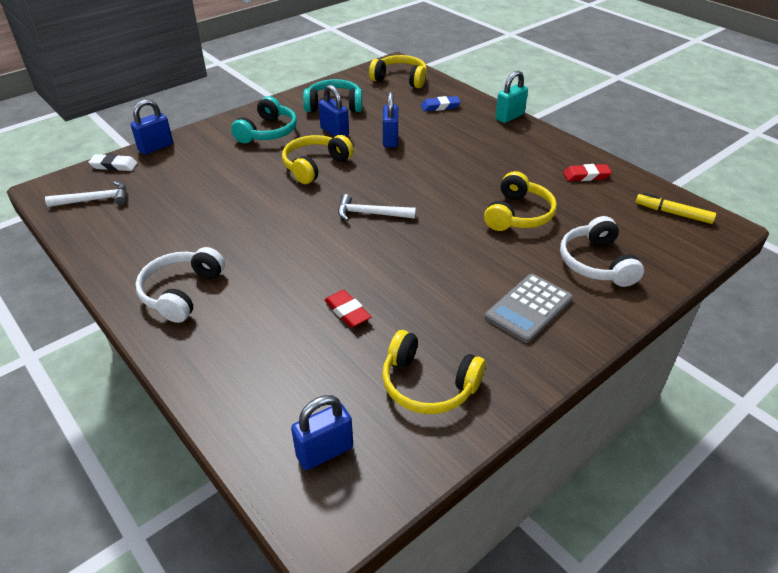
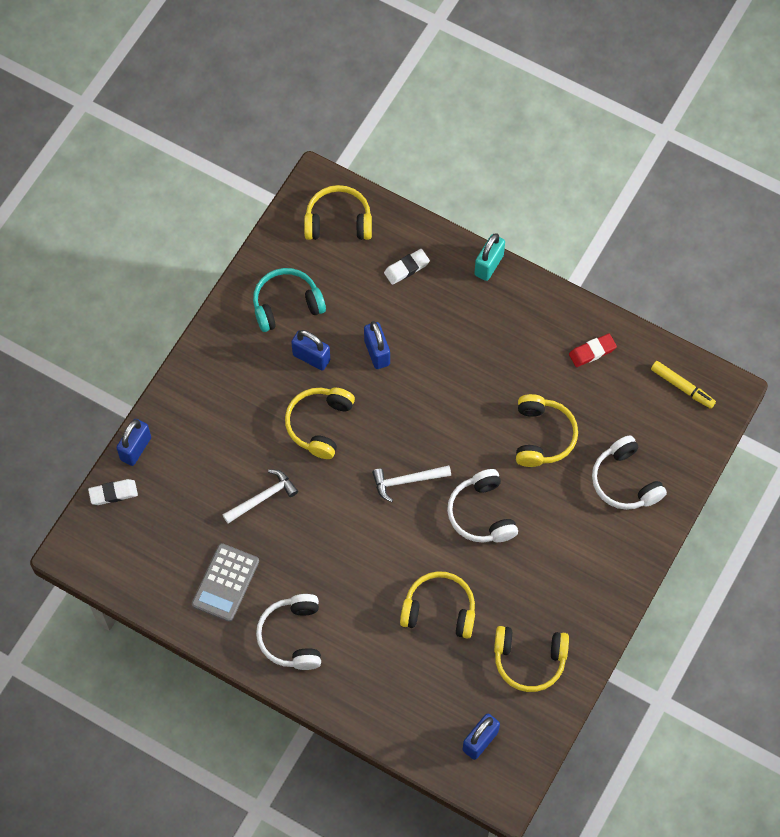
camera: 20 degrees left, 25 degrees up
white hammer [45,181,127,207] -> white hammer moved to [223,469,298,523]
turquoise headphones [231,96,297,143] -> none
red eraser [325,290,371,328] -> yellow headphones [400,571,475,639]
blue eraser [421,96,461,112] -> white eraser [384,249,430,285]
grey calculator [485,274,573,343] -> grey calculator moved to [192,543,259,622]
yellow marker [636,193,716,224] -> yellow marker turned 150 degrees counterclockwise [651,361,716,409]
none -> white headphones [447,469,518,542]

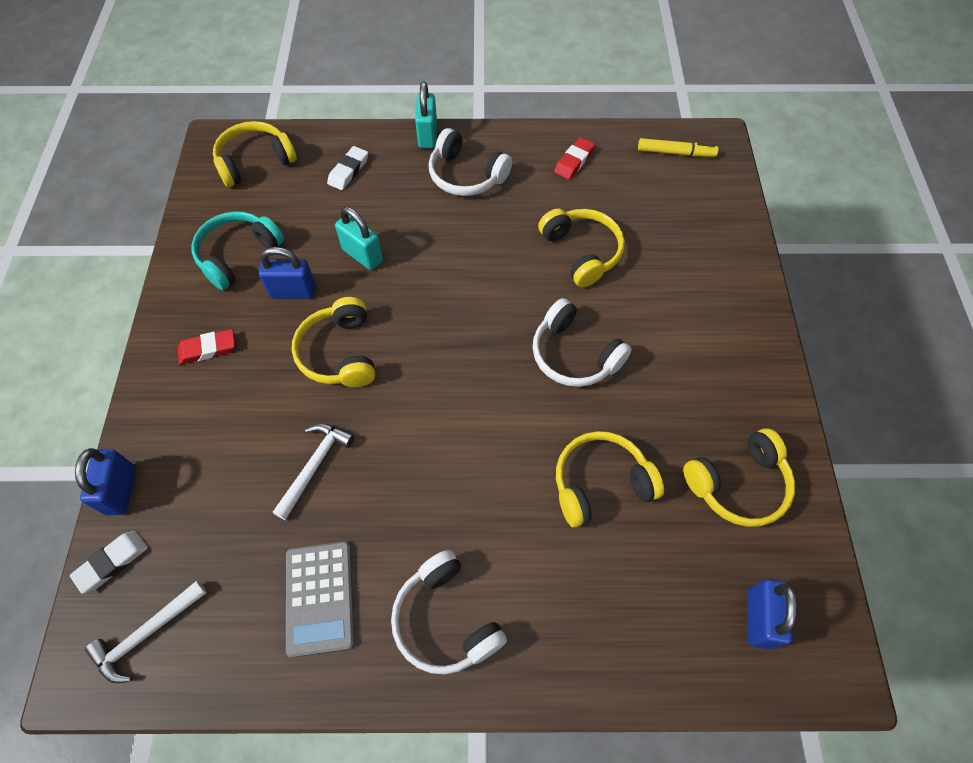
camera: 30 degrees left, 5 degrees down
blue padlock [364,321,390,369] -> turquoise padlock [335,207,383,270]
white hammer [372,465,451,502] -> white hammer moved to [85,581,207,683]
white headphones [592,435,667,510] -> white headphones moved to [429,128,512,196]
none -> red eraser [178,329,235,364]

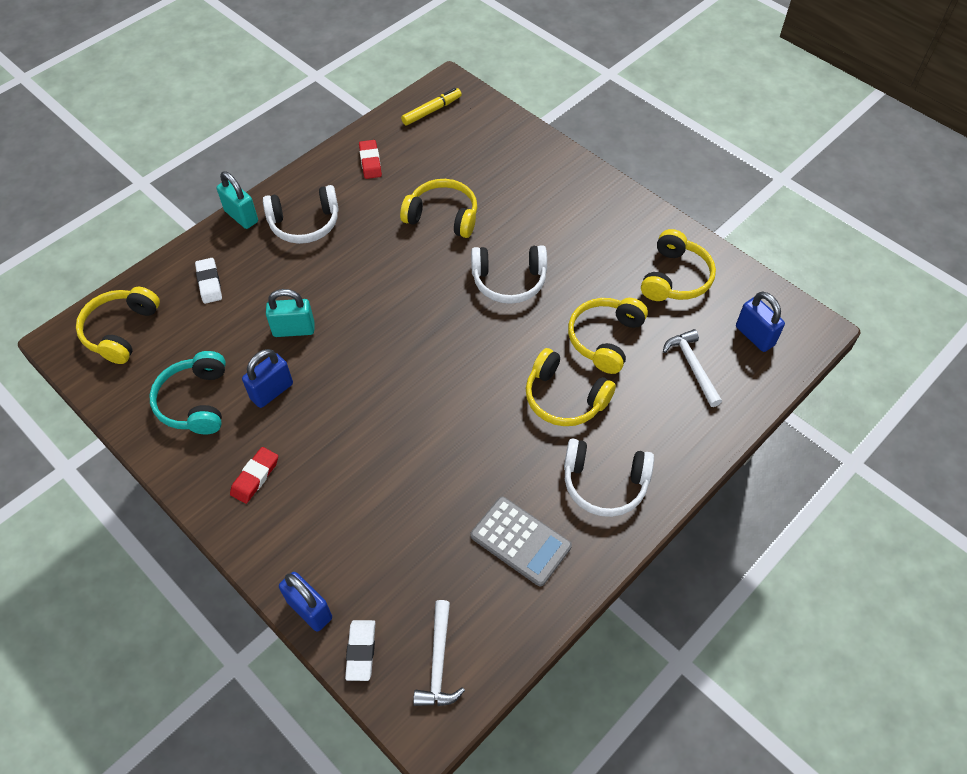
camera: 45 degrees left, 5 degrees down
white hammer [272,423,355,520] -> white hammer moved to [663,329,722,407]
yellow headphones [292,297,375,387] -> yellow headphones moved to [526,348,616,426]

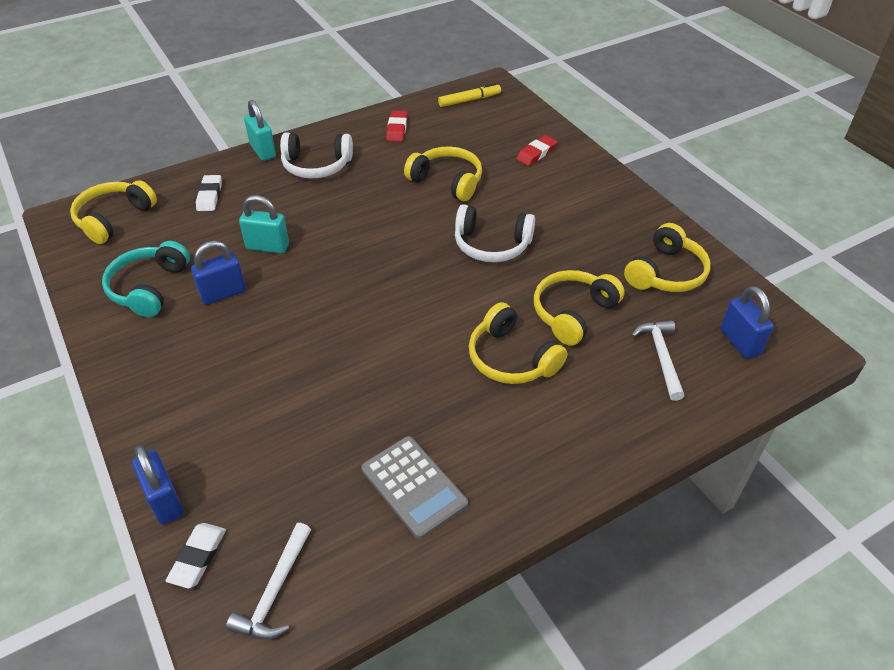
camera: 15 degrees right, 10 degrees down
red eraser [230,447,278,504] -> red eraser moved to [516,135,558,166]
white headphones [564,439,654,517] -> none

